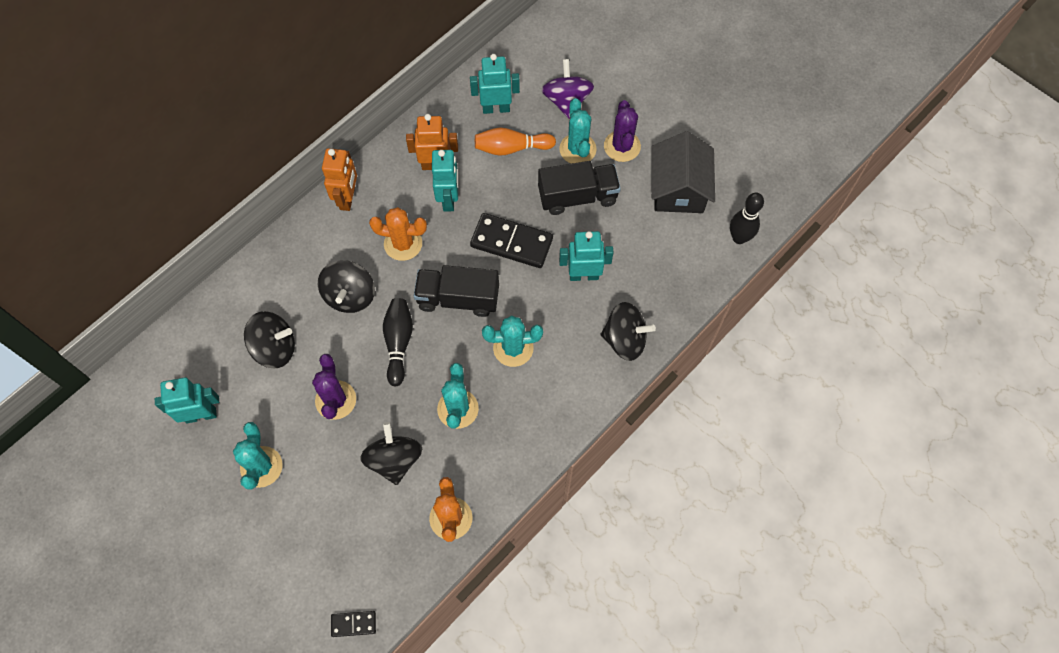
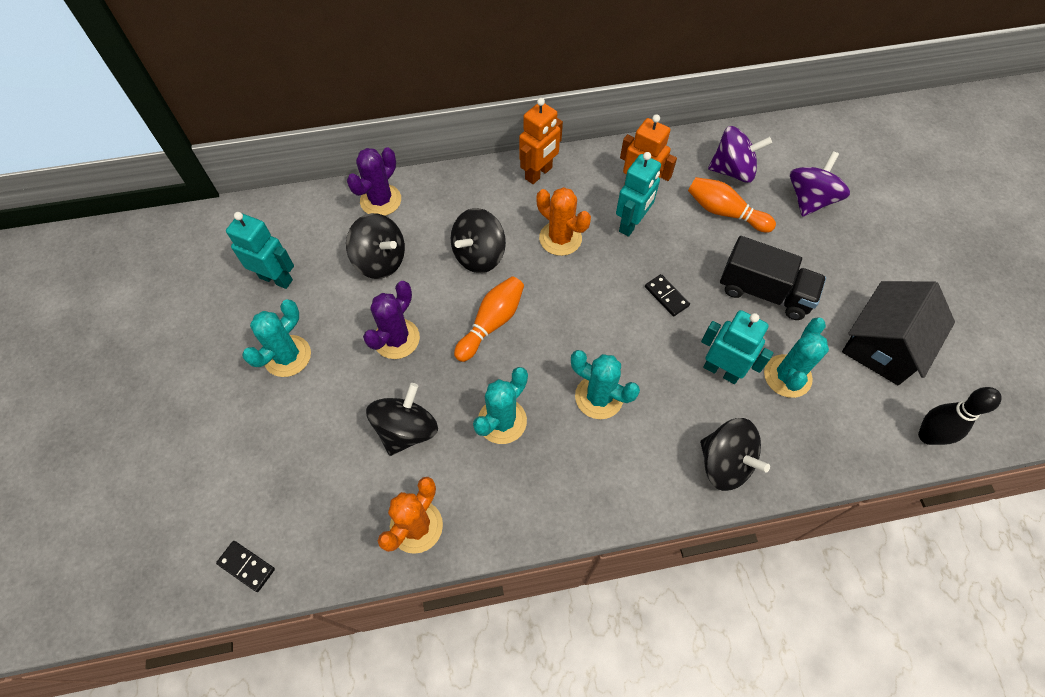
camera: 35 degrees right, 5 degrees down
black bowling pin [383,298,413,387] -> orange bowling pin [454,276,524,362]
black truck [414,265,499,317] -> none
turquoise robot [470,54,520,114] -> purple spinning top [708,126,772,183]
black domino [470,213,553,268] -> black domino [645,274,690,316], size x0.50
turquoise cactus [559,98,597,164] -> turquoise cactus moved to [764,318,829,398]
purple cactus [604,100,641,162] -> purple cactus moved to [347,147,401,216]

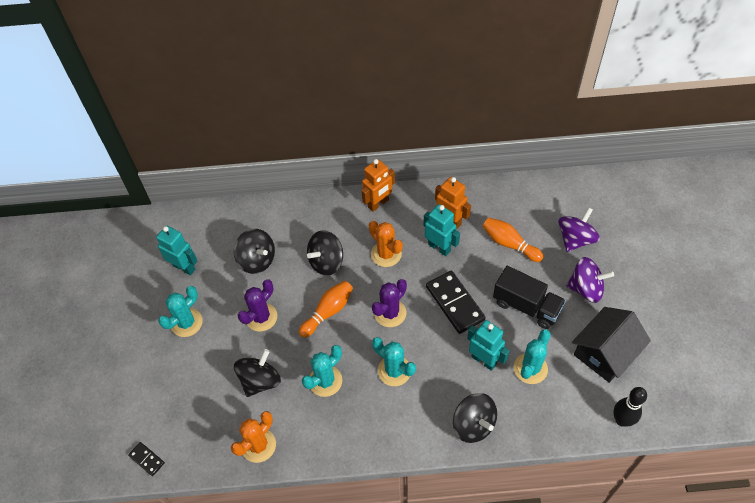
camera: 10 degrees right, 5 degrees down
purple cactus [347,147,401,216] -> purple cactus moved to [372,279,407,327]
turquoise robot [616,152,661,237] -> turquoise robot turned 90 degrees counterclockwise [424,204,460,256]
black domino [645,274,690,316] -> black domino [426,271,486,334], size x2.00
purple spinning top [708,126,772,183] -> purple spinning top moved to [566,257,614,303]

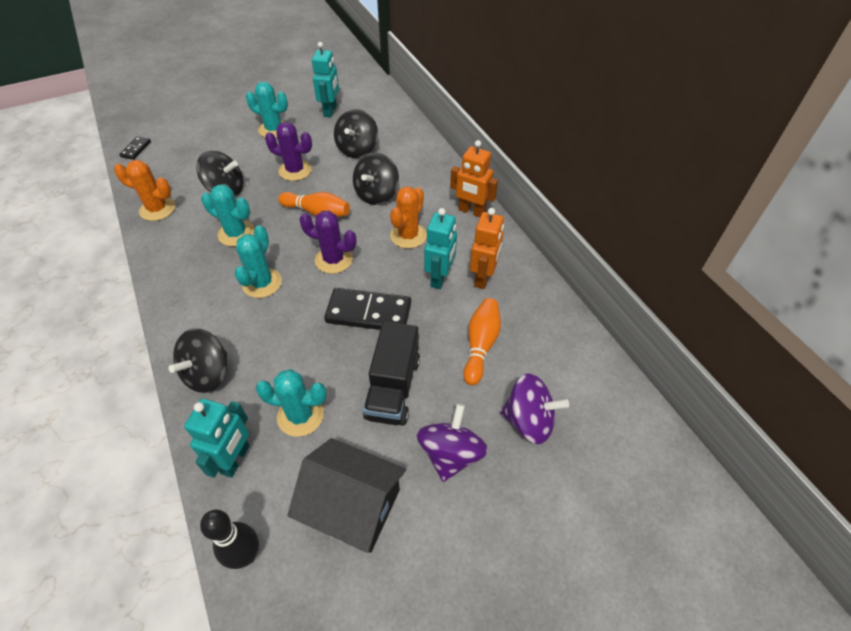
camera: 65 degrees right, 5 degrees down
black spinning top [307,230,343,276] -> black spinning top turned 90 degrees counterclockwise [353,153,399,205]
black domino [426,271,486,334] -> black domino turned 60 degrees clockwise [324,288,411,330]
turquoise robot [467,320,509,371] -> turquoise robot moved to [184,399,250,478]
purple spinning top [566,257,614,303] -> purple spinning top turned 150 degrees counterclockwise [417,404,488,482]

